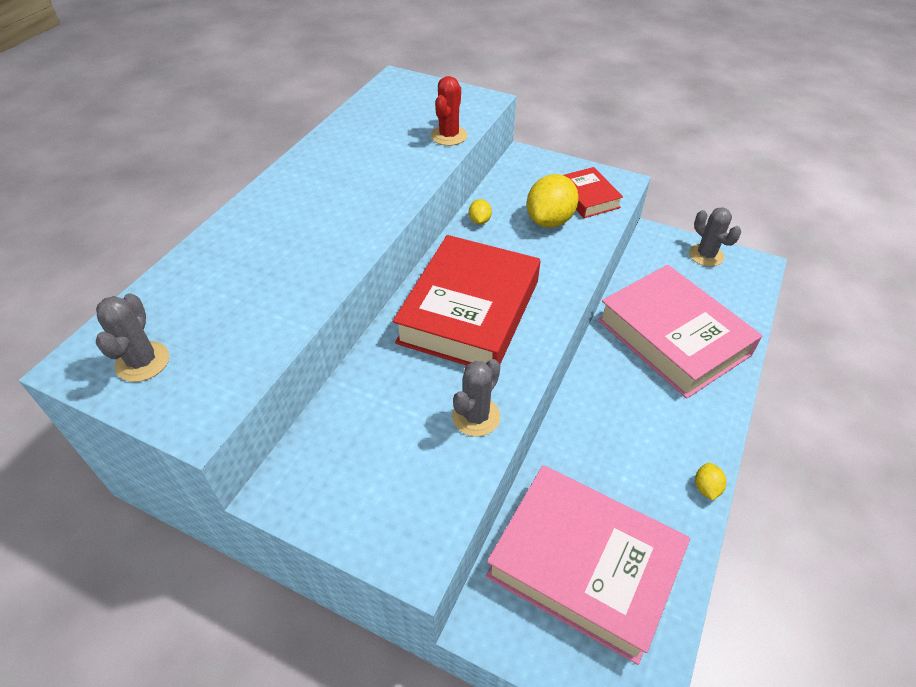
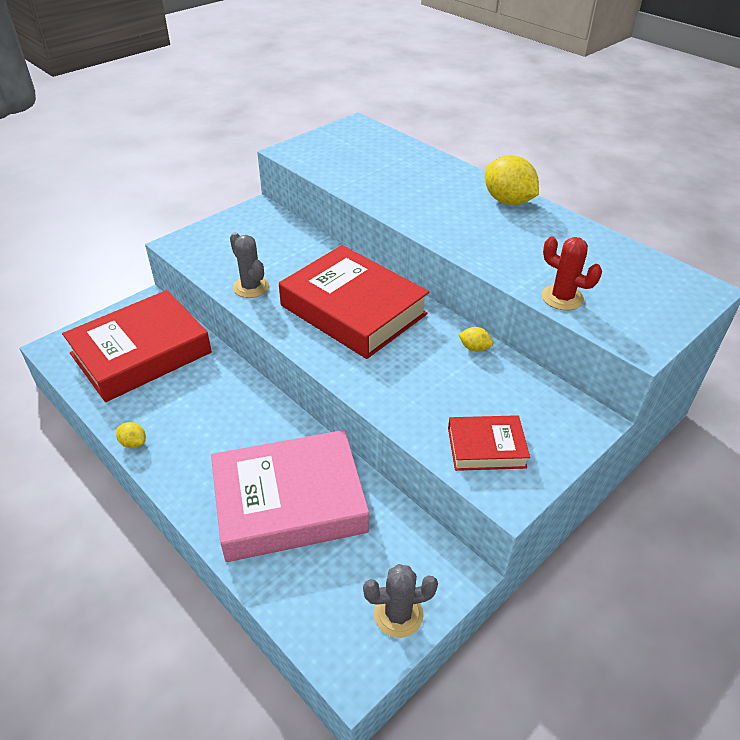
camera: 110 degrees right, 5 degrees down
grey cactus [96,293,169,382] -> none
pink book [486,465,690,665] -> red book [62,290,212,402]
yellow lemon [527,174,579,228] -> yellow lemon moved to [485,155,539,205]

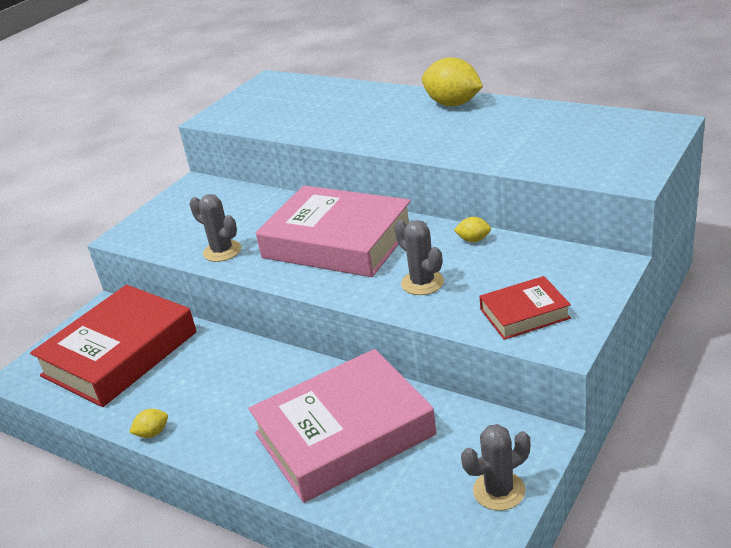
camera: 10 degrees left, 10 degrees down
yellow lemon [116,422,146,448] -> yellow lemon turned 45 degrees counterclockwise [129,409,168,438]
red book [279,245,429,359] -> pink book [256,186,411,277]
red cactus [542,237,602,311] -> none
none -> grey cactus [394,220,444,295]

